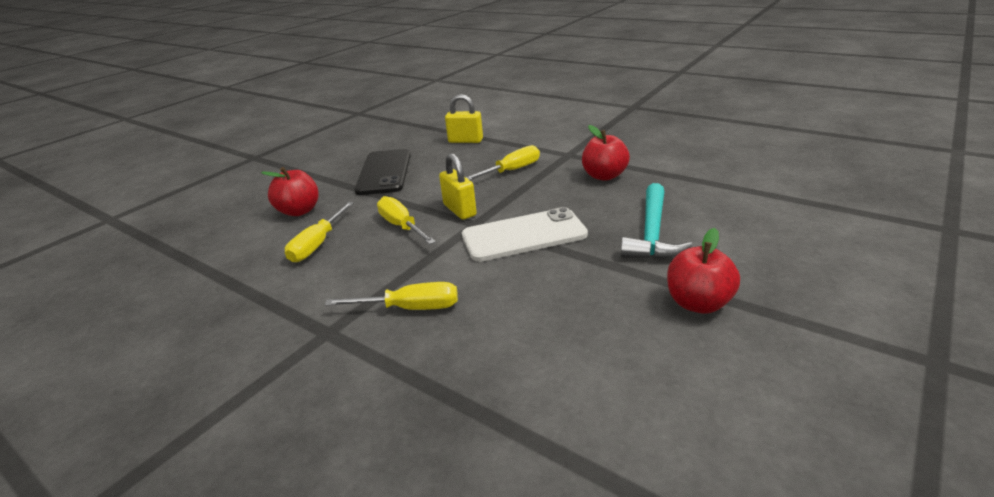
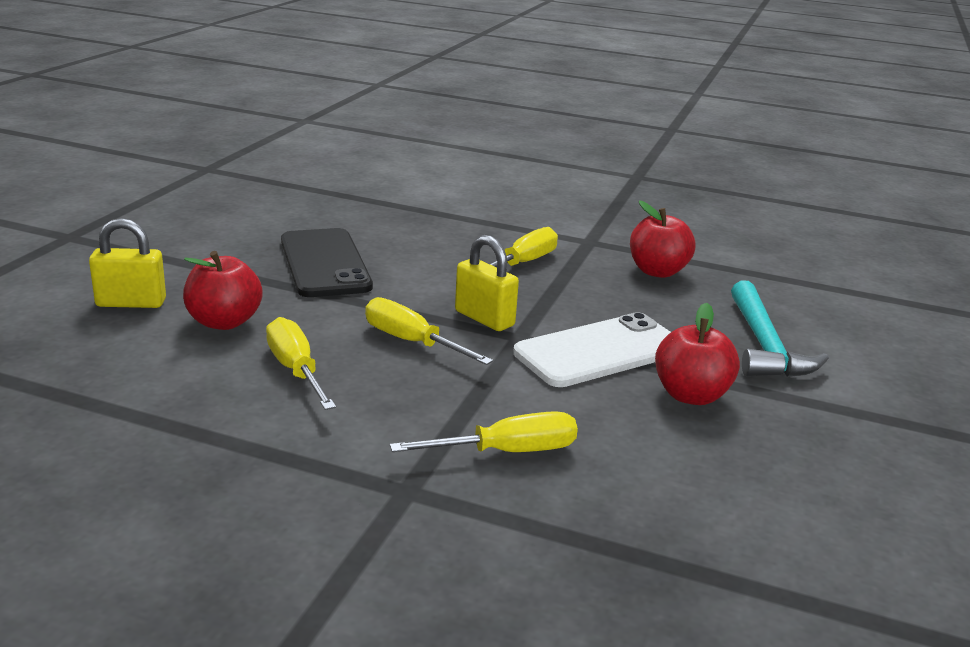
camera: 20 degrees left, 5 degrees down
yellow screwdriver [285,202,354,262] -> yellow screwdriver turned 150 degrees clockwise [266,317,336,410]
yellow padlock [445,94,483,143] -> yellow padlock moved to [89,218,166,308]
red apple [667,228,740,314] -> red apple moved to [655,303,740,405]

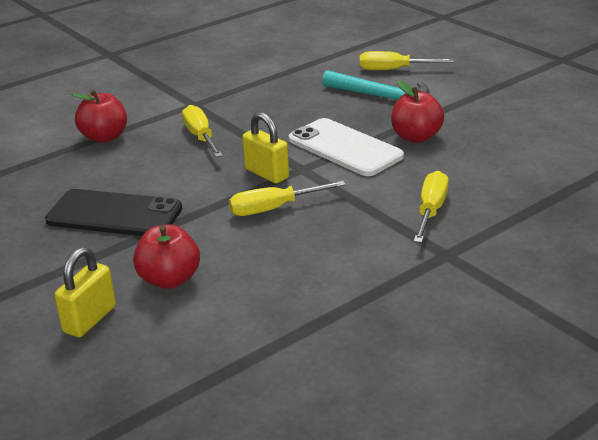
camera: 55 degrees left, 5 degrees up
yellow screwdriver [266,317,336,410] -> yellow screwdriver moved to [360,51,454,70]
yellow padlock [455,235,519,331] -> yellow padlock turned 60 degrees clockwise [242,112,289,184]
white phone [513,312,671,387] -> white phone turned 45 degrees counterclockwise [288,118,404,176]
red apple [630,200,695,278] -> red apple moved to [71,90,127,143]

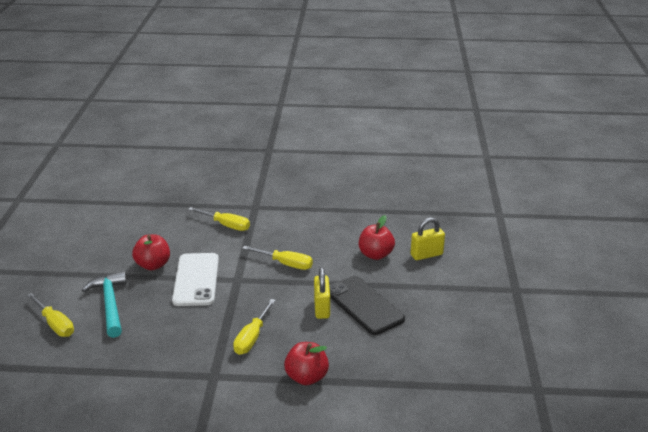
camera: 140 degrees left, 0 degrees up
yellow padlock [242,112,289,184] -> yellow padlock moved to [314,267,330,319]
yellow screwdriver [414,171,449,243] -> yellow screwdriver turned 120 degrees counterclockwise [188,207,250,231]

